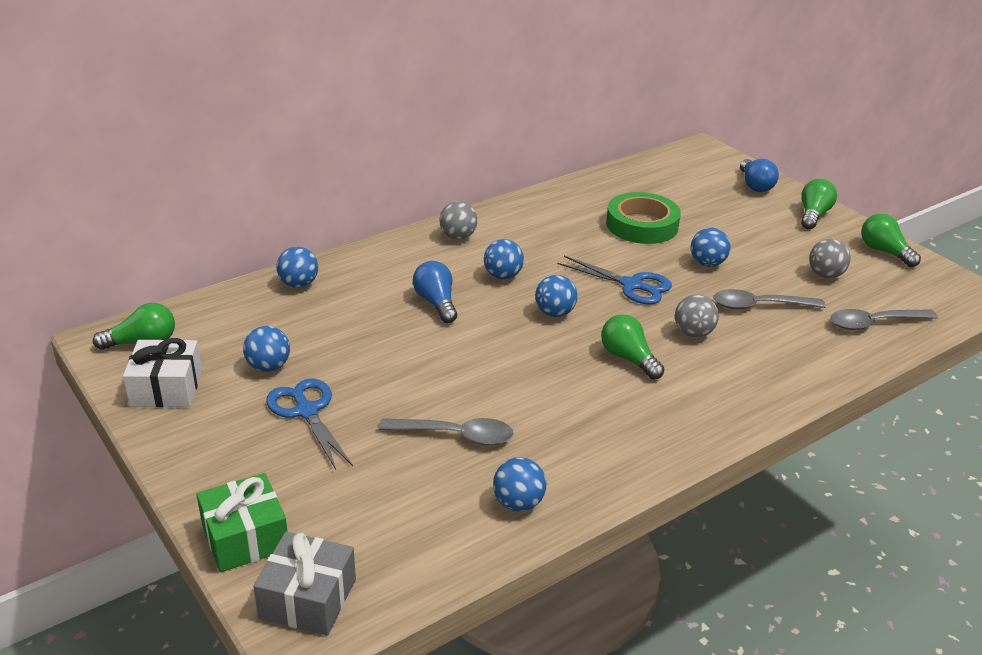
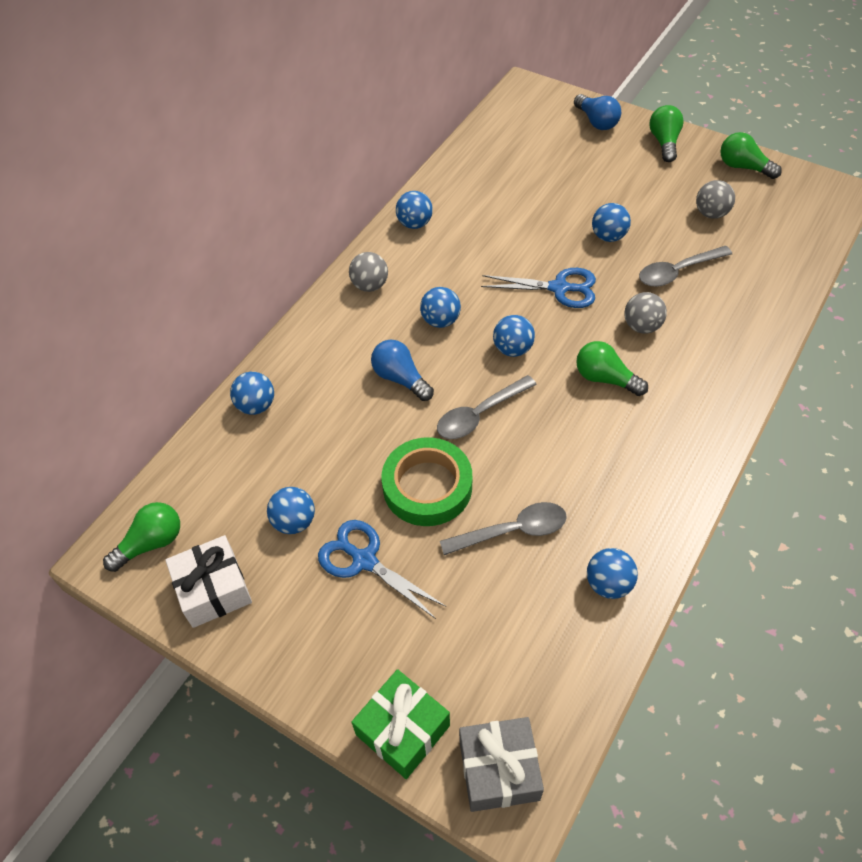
camera: 20 degrees left, 20 degrees up
green tape [606,192,681,244] -> green tape moved to [382,437,472,526]
grey spoon [831,309,938,330] -> grey spoon moved to [437,375,537,439]
none -> blue ball [396,191,433,229]

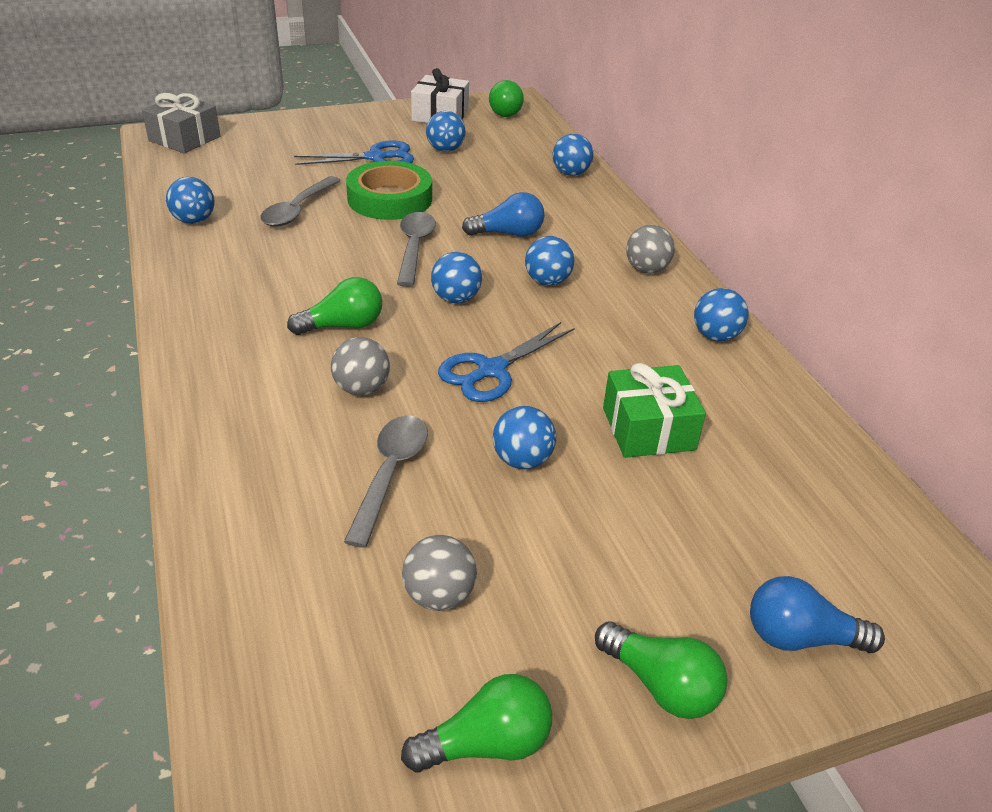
camera: 125 degrees right, 15 degrees down
green gift [351,669,450,779] -> green gift moved to [603,363,706,458]

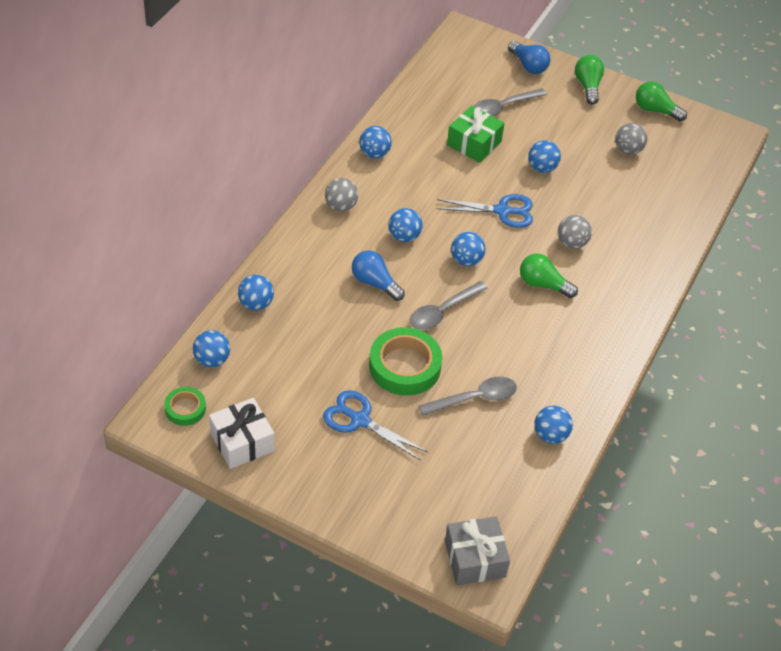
camera: 135 degrees left, 10 degrees up
grey spoon [344,416,428,548] -> grey spoon moved to [474,88,547,116]
blue ball [426,111,466,152] -> blue ball moved to [193,330,230,367]
green light bulb [489,80,524,117] -> green tape [164,387,206,426]

